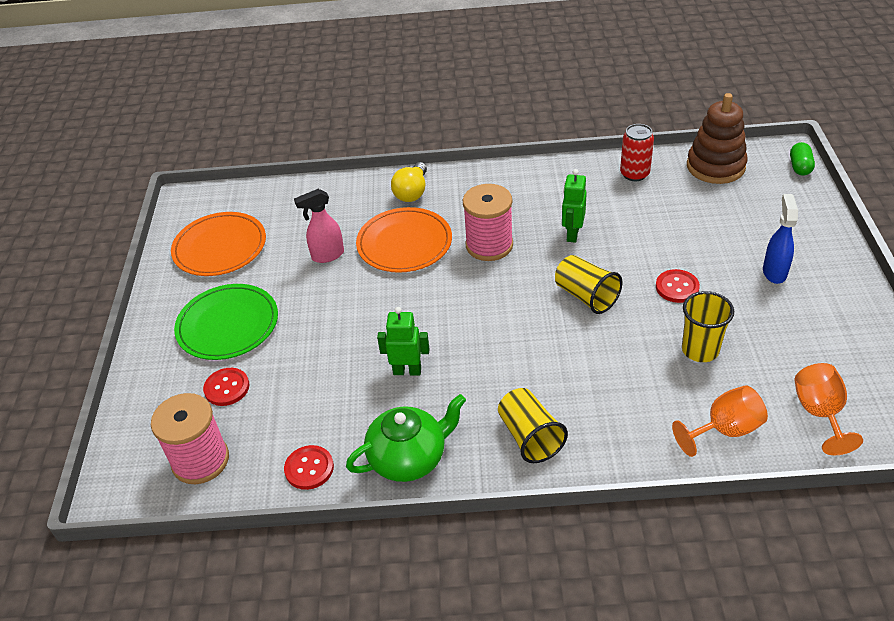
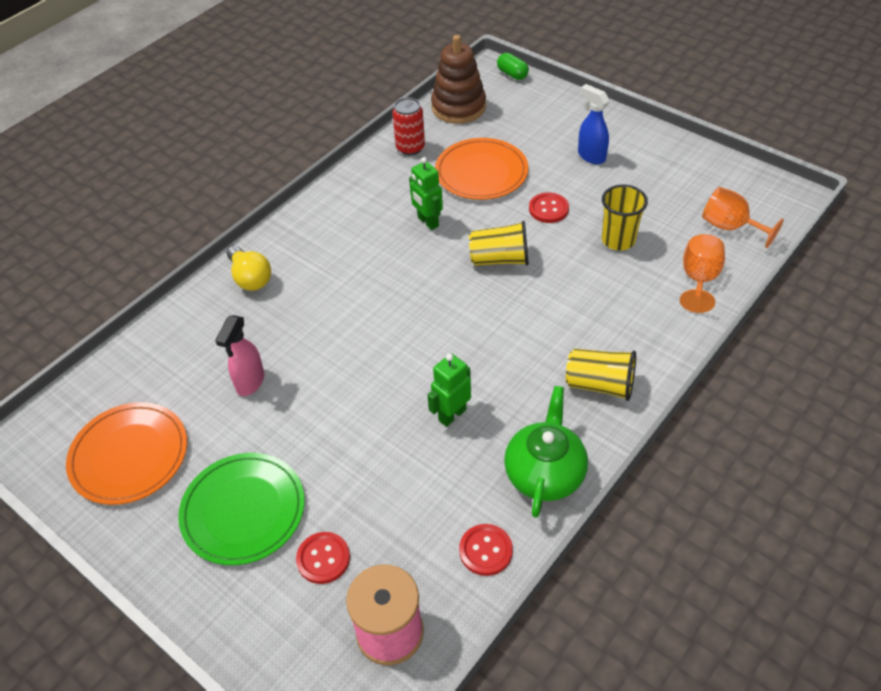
camera: 50 degrees left, 5 degrees up
orange plate [356,207,452,273] -> orange plate moved to [435,138,528,200]
pink spool [463,184,513,261] -> none

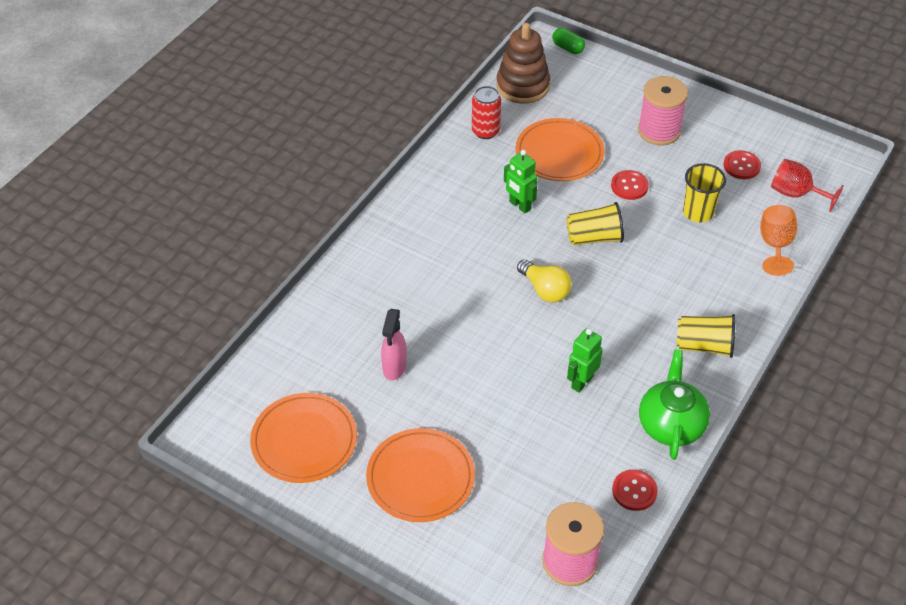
camera: 10 degrees left, 0 degrees up
green plate [178,453,305,565] -> orange plate [366,428,475,522]
yellow light bulb [227,246,271,291] -> yellow light bulb moved to [517,260,572,302]
red button [296,532,350,584] -> red button moved to [723,150,761,179]
blue spray bottle [578,84,610,164] -> pink spool [638,76,688,145]
orange goblet [702,187,784,248] -> red goblet [771,159,844,212]

